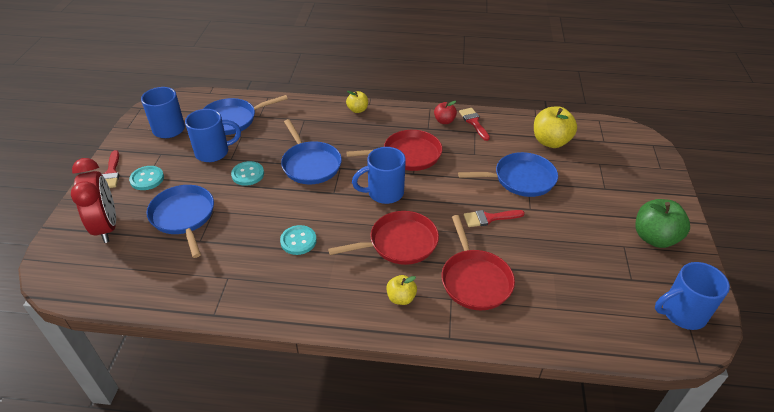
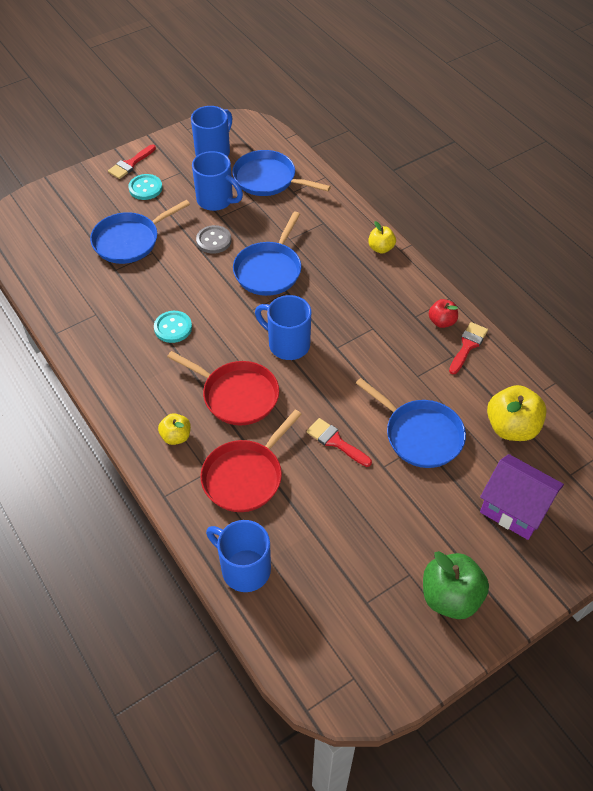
camera: 50 degrees right, 10 degrees up
red clock [71,158,116,243] -> none
blue pan [146,185,214,258] -> blue pan turned 150 degrees counterclockwise [90,200,190,264]
turquoise button [231,161,264,186] -> grey button [196,225,231,254]
red pan [346,130,442,171] -> none
blue mug [655,262,730,330] -> blue mug moved to [206,520,271,592]
none -> purple house [480,454,564,540]

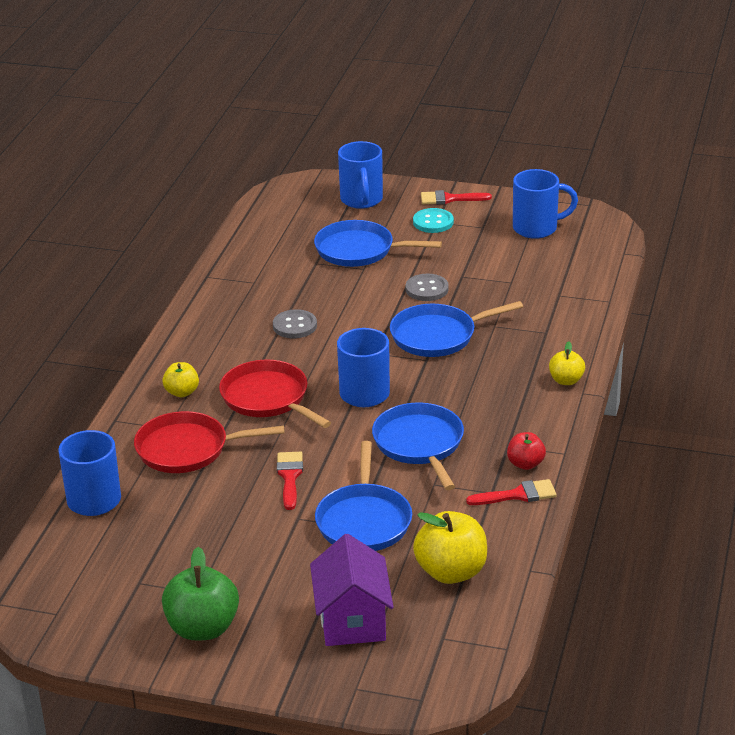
camera: 50 degrees right, 20 degrees down
turquoise button [154,311,192,343] -> grey button [273,309,317,338]
red pan [167,351,279,425] -> red pan turned 150 degrees clockwise [219,360,331,428]
blue mug [192,151,243,211] -> blue mug moved to [338,141,383,209]
blue pan [232,150,331,196] -> blue pan moved to [372,403,464,490]

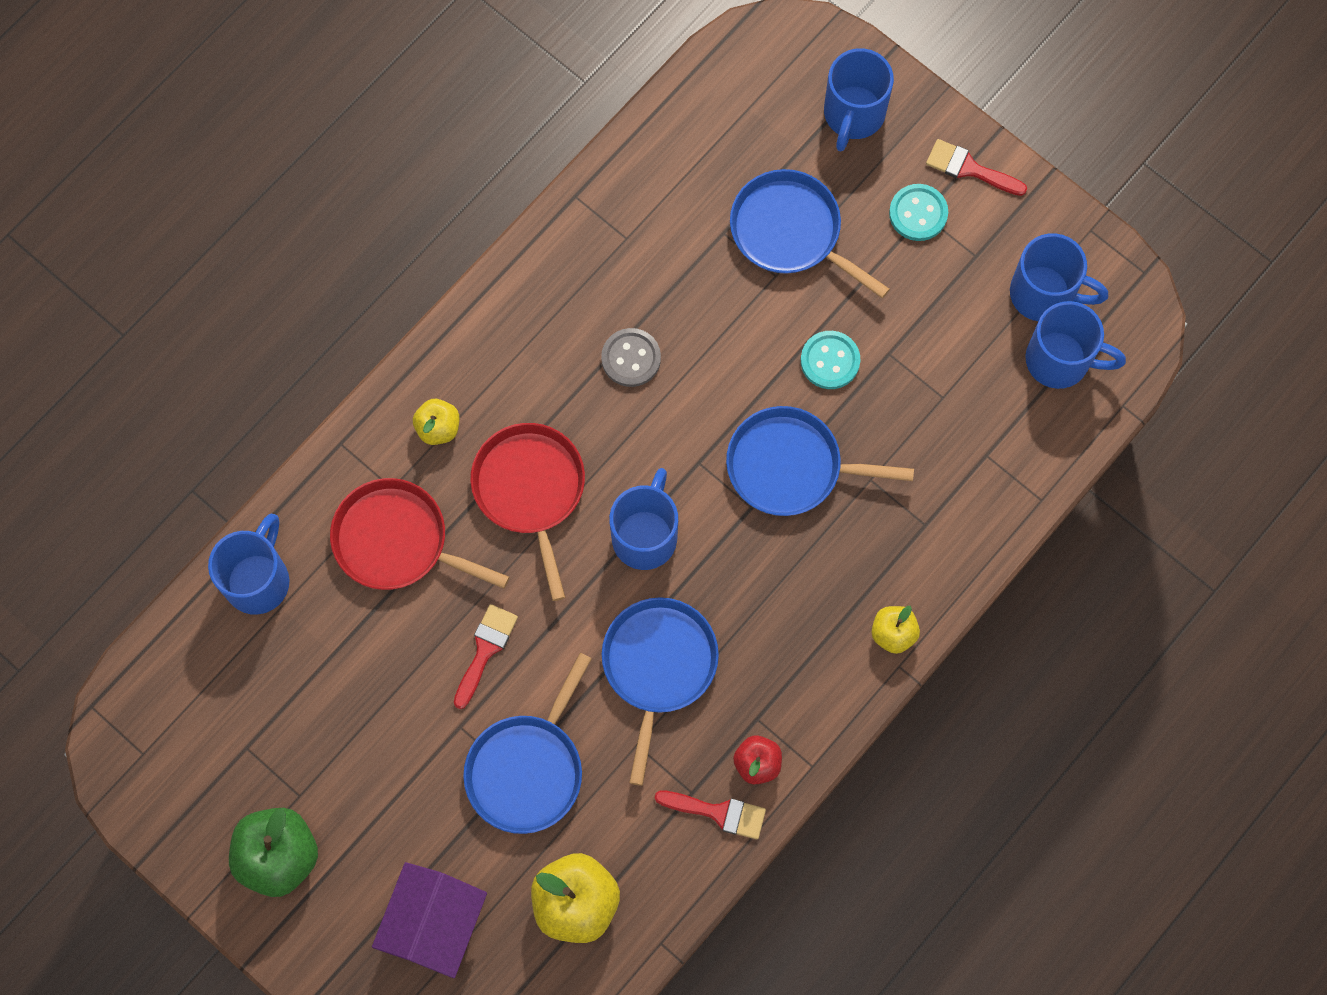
camera: 25 degrees right, 40 degrees up
grey button [406,274,449,301] -> turquoise button [801,331,860,389]
none -> blue mug [1025,301,1126,389]

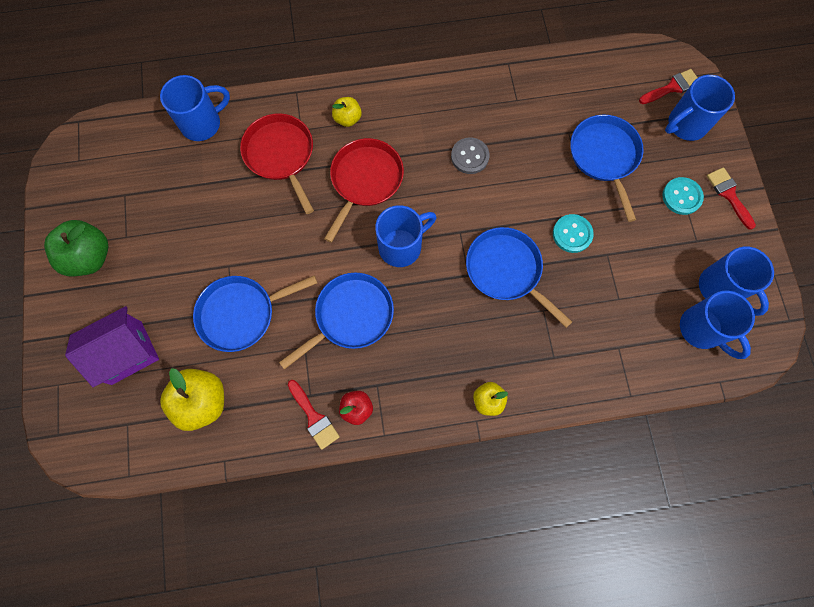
camera: 40 degrees right, 0 degrees up
red brush [454,604,518,709] -> red brush moved to [639,69,697,104]

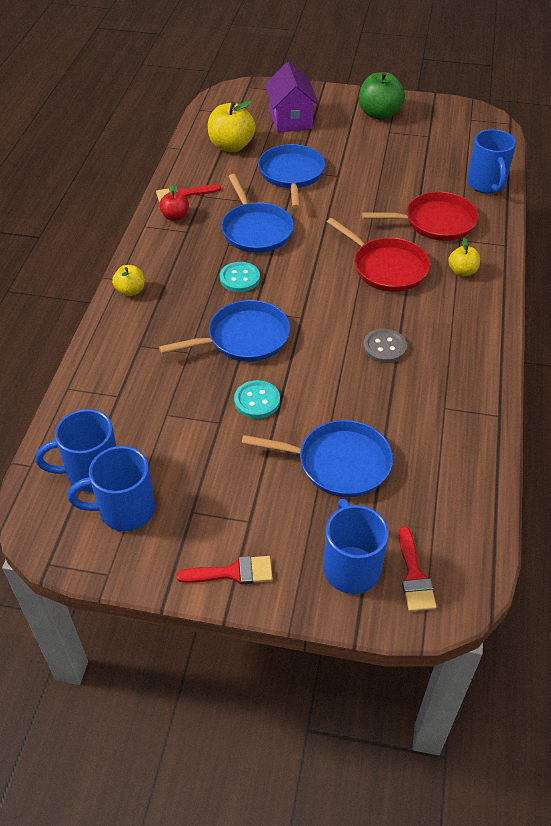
camera: 110 degrees right, 25 degrees down
blue mug [375,205,436,267] -> none
turquoise button [662,177,704,215] -> turquoise button moved to [220,262,260,292]

